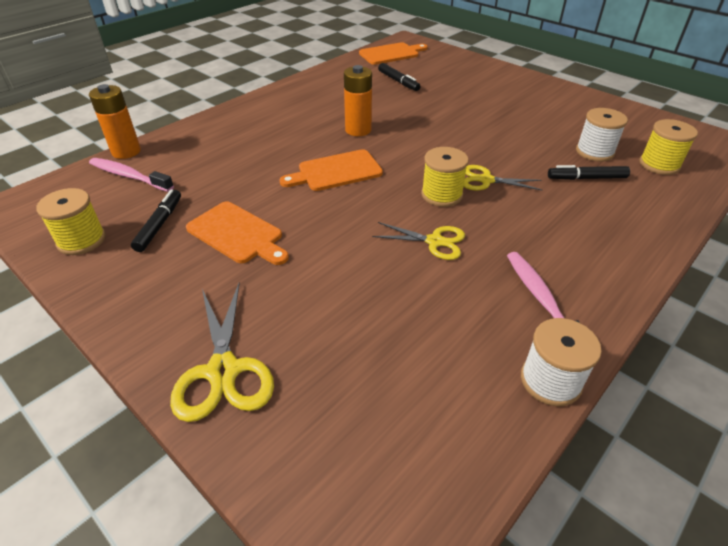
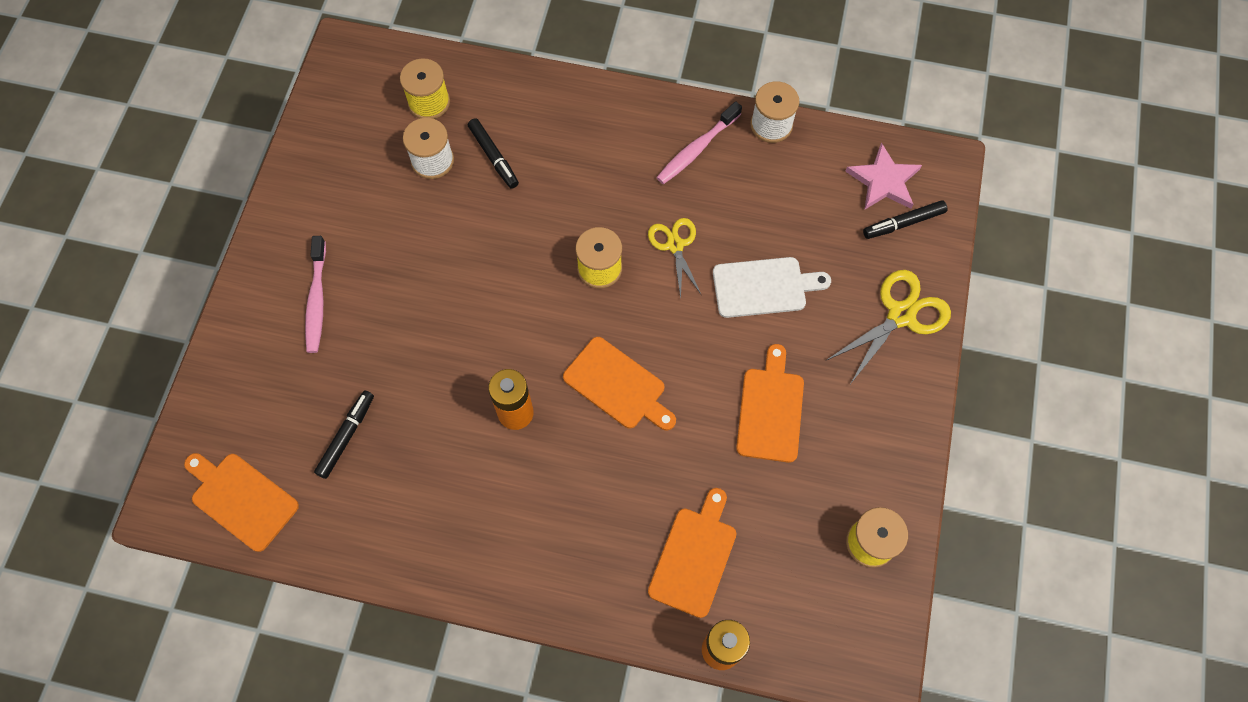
camera: 120 degrees left, 25 degrees up
pink toothbrush [89,158,174,192] -> pink toothbrush moved to [305,236,326,353]
black marker [131,189,181,252] -> black marker moved to [863,200,948,239]
yellow scissors [464,165,542,191] -> none
none -> orange cutting board [648,488,737,618]
none -> white cutting board [713,257,831,318]
none -> pink star [845,142,922,210]

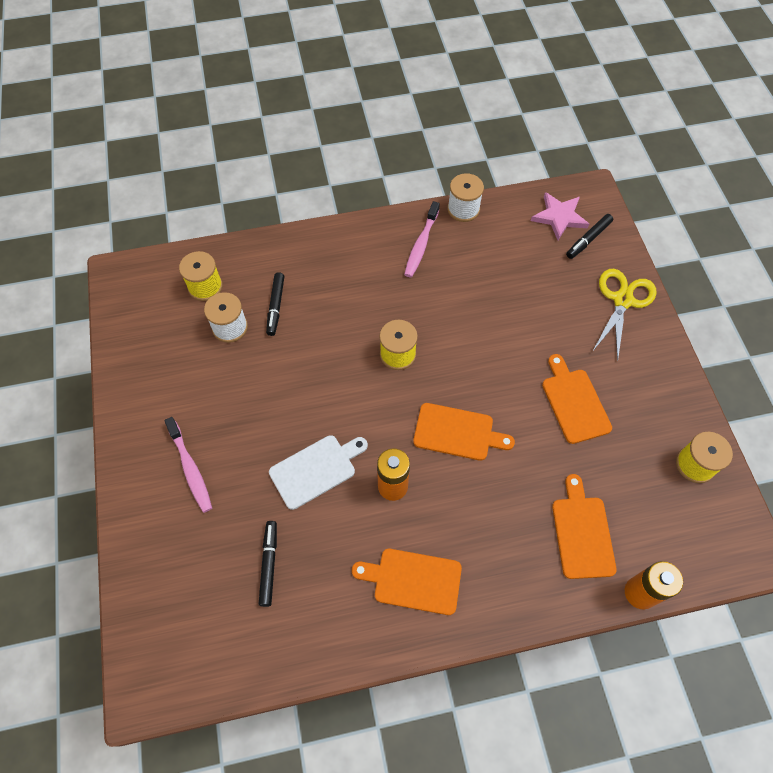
camera: 25 degrees left, 5 degrees down
orange cutting board [184,453,299,552] -> orange cutting board moved to [352,549,462,615]
black marker [468,118,519,189] -> black marker turned 60 degrees clockwise [266,272,285,336]
yellow scissors [648,218,702,299] -> none
white cutting board [713,257,831,318] -> white cutting board moved to [269,435,368,510]

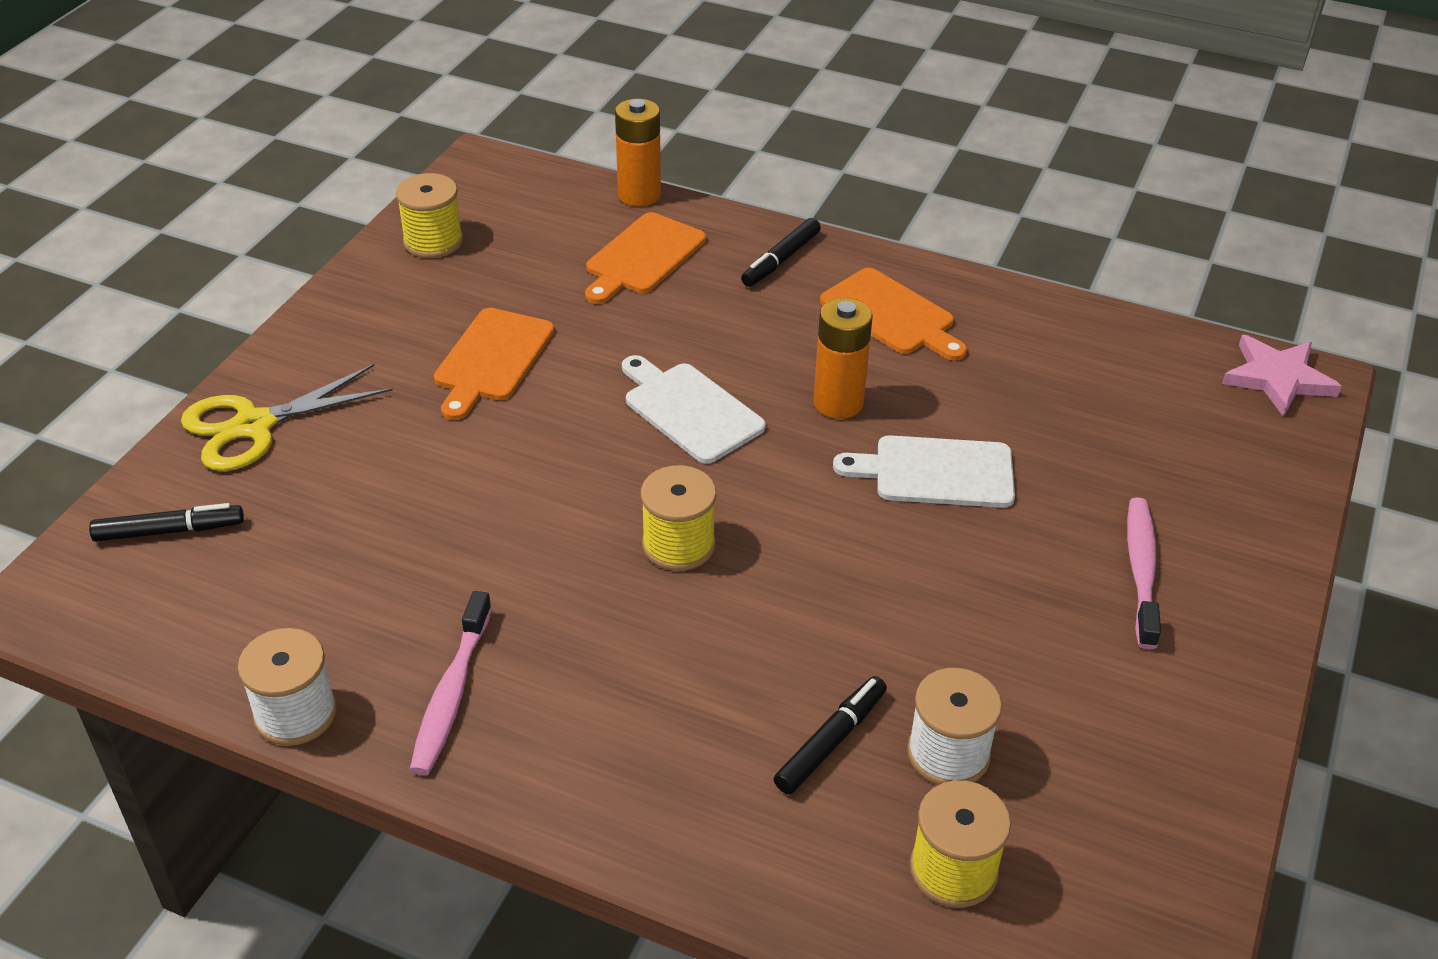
camera: 145 degrees left, 20 degrees down
black marker [259,521,277,607] -> black marker moved to [741,218,821,287]
pink toothbrush [404,201,440,277] -> pink toothbrush turned 135 degrees clockwise [410,591,492,775]
orange cutting board [413,403,515,461] -> white cutting board [622,355,766,464]
pink star [531,192,589,240] -> pink star moved to [1222,335,1342,417]

